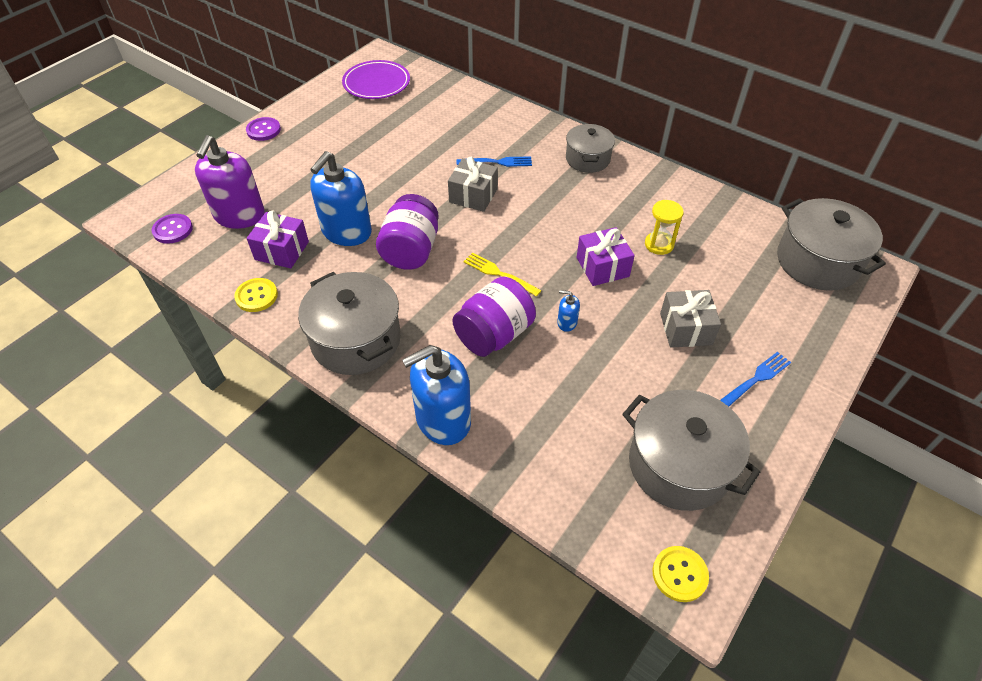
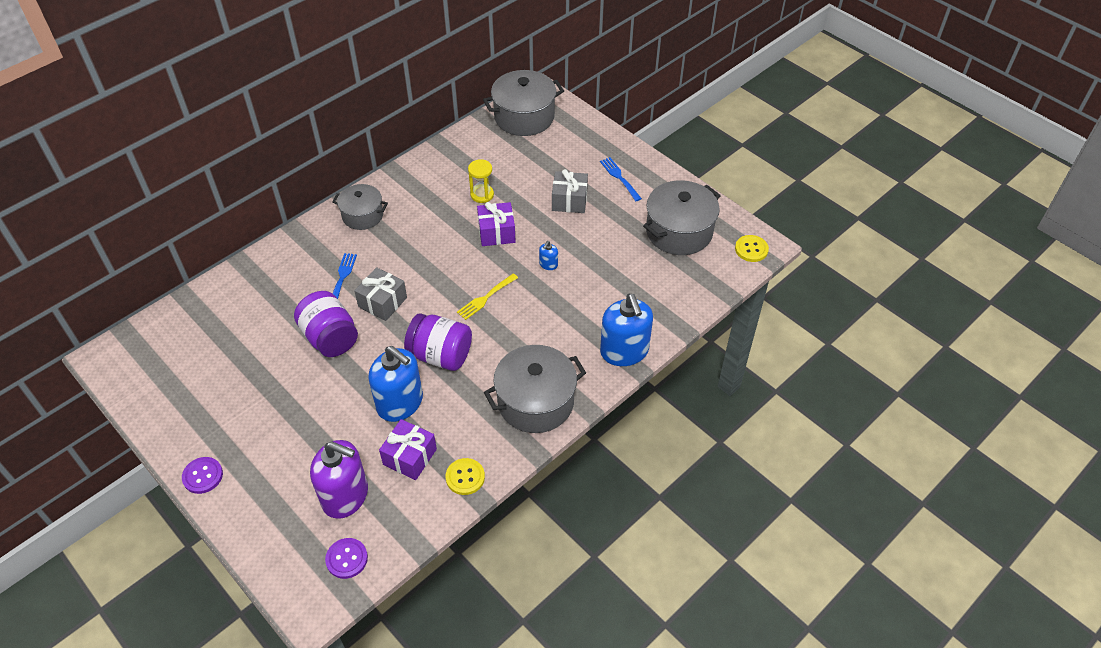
camera: 80 degrees left, 0 degrees up
purple plate [342,60,410,99] -> none
purple jar [453,277,536,357] -> purple jar moved to [294,291,358,357]

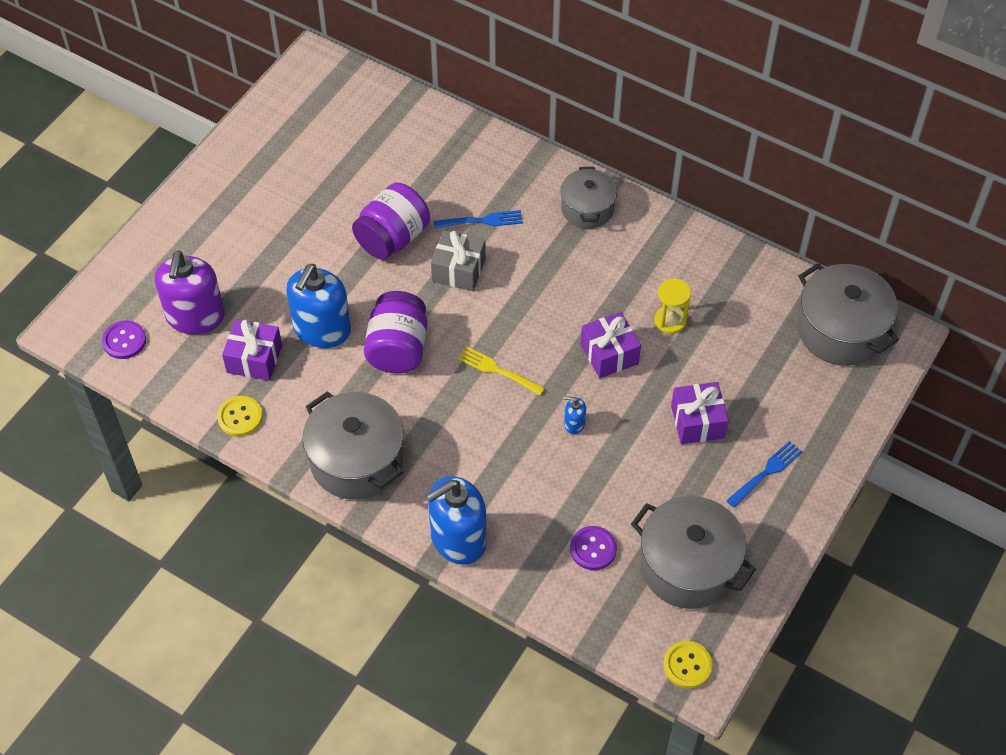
camera: 75 degrees right, 5 degrees up
purple button [182,457,223,494] -> purple button moved to [570,526,617,570]
grey gift [552,169,588,213] -> purple gift [671,382,729,444]

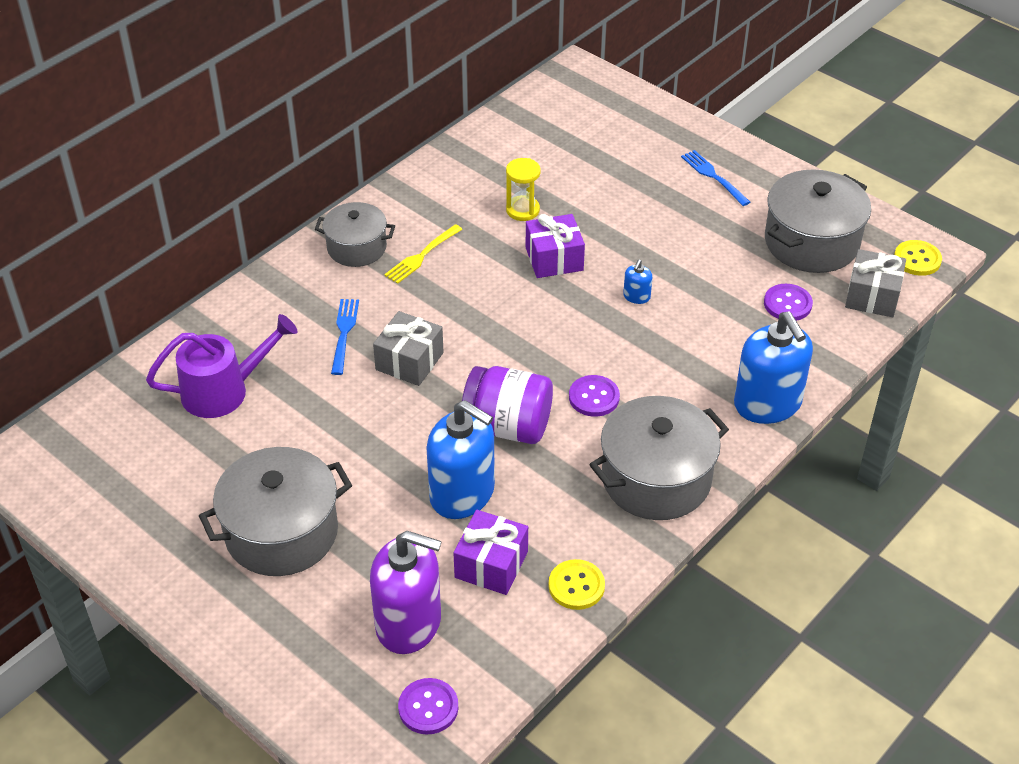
camera: 80 degrees left, 10 degrees down
purple jar [352,183,430,260] -> none
yellow fork [458,346,545,395] -> yellow fork moved to [384,224,463,284]
purple gift [671,382,729,444] -> none
grey pot [797,263,899,366] -> grey pot moved to [199,447,352,576]
none -> purple watering can [146,314,298,418]
none -> purple button [569,375,620,417]
none -> grey gift [845,249,906,317]

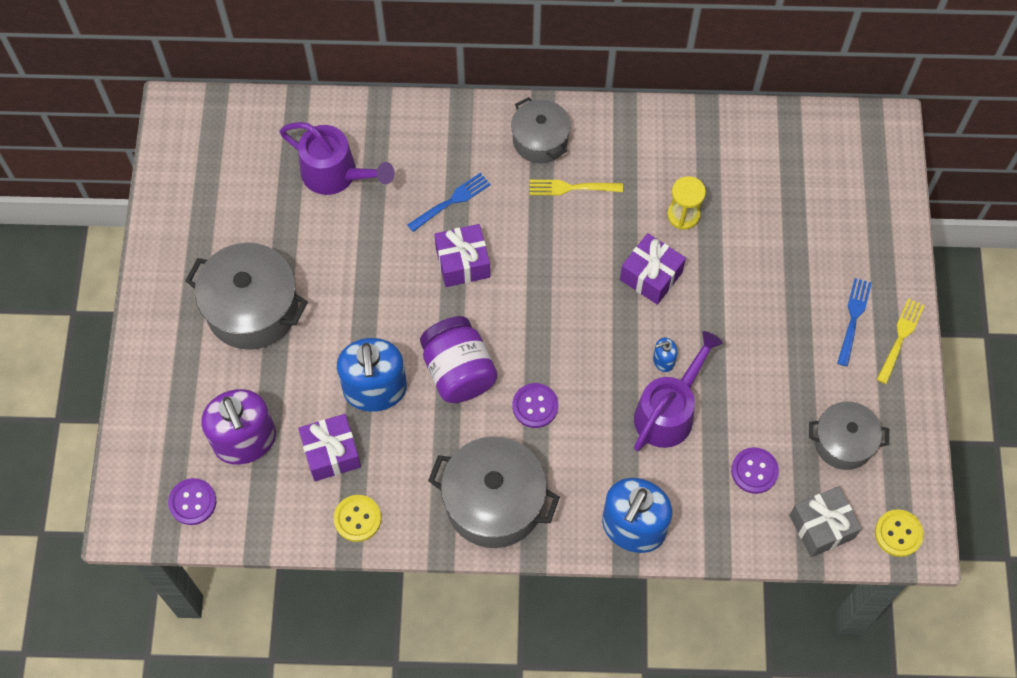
camera: 50 degrees right, 20 degrees up
grey gift [373,311,444,386] -> purple gift [434,224,490,287]
grey pot [765,169,871,273] -> grey pot [809,401,889,470], size x0.63
none -> purple watering can [634,331,723,451]
none -> yellow fork [877,298,925,384]

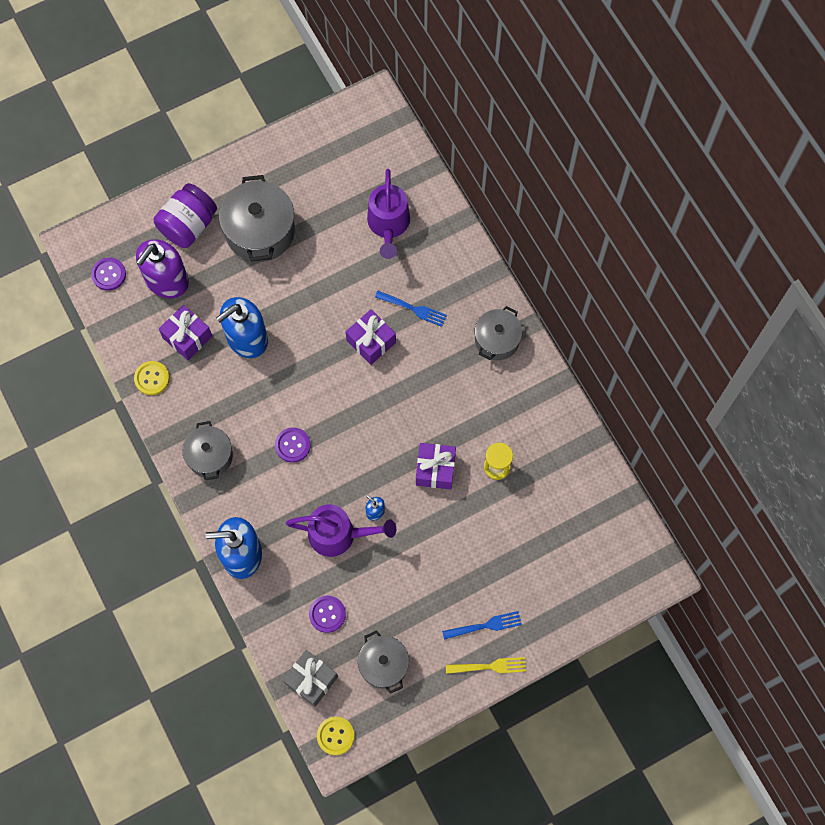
camera: 60 degrees right, 5 degrees up
purple jar [420,316,498,403] -> purple jar moved to [154,183,217,248]
grey pot [428,436,560,548] -> grey pot [182,421,233,481], size x0.63
yellow fork [529,180,623,196] -> none

